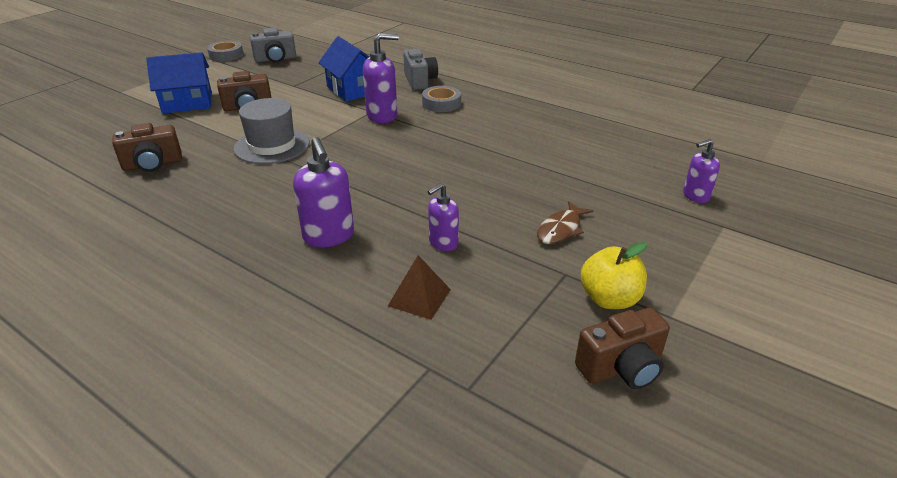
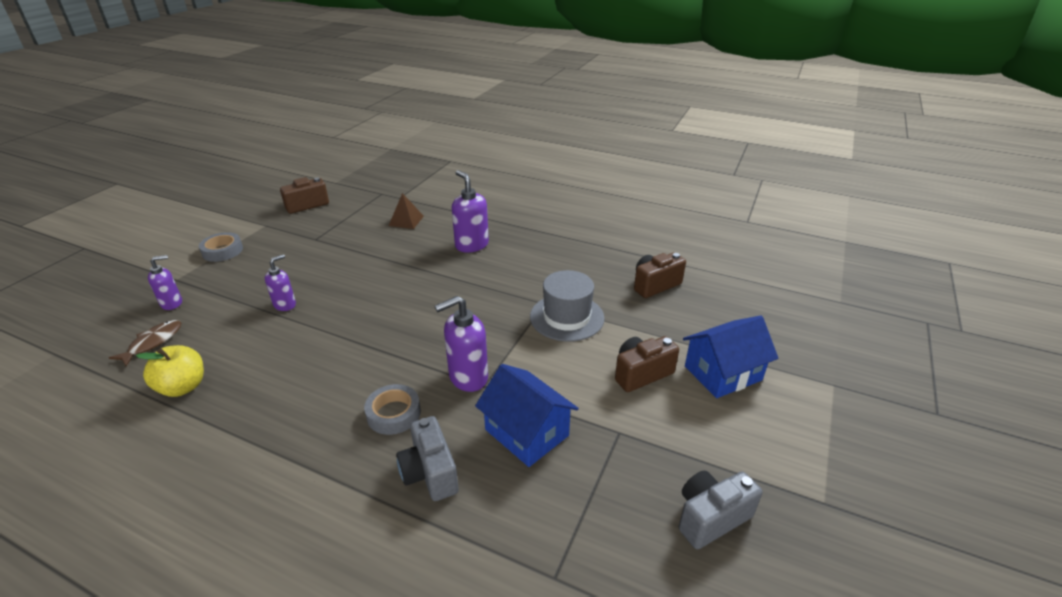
camera: 170 degrees right, 0 degrees up
grey tape [207,40,244,62] -> grey tape moved to [199,232,243,262]
purple soap dispenser [427,183,459,251] -> purple soap dispenser moved to [265,254,296,311]
brown fish [537,201,593,244] -> brown fish moved to [109,320,181,366]
yellow apple [581,242,647,309] -> yellow apple moved to [136,345,204,397]

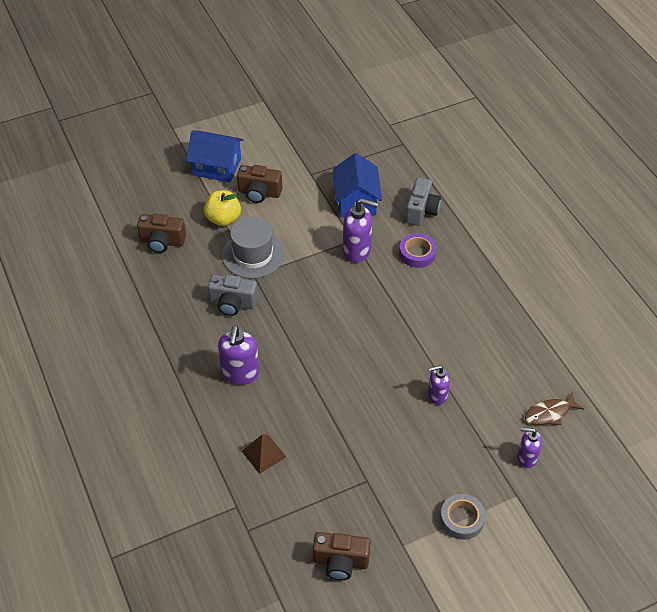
camera: 140 degrees left, 15 degrees up
yellow apple [136,345,204,397] -> yellow apple moved to [204,190,241,226]
grey tape [364,384,421,435] -> purple tape [399,233,437,268]
grey camera [679,471,762,549] -> grey camera moved to [208,275,258,316]

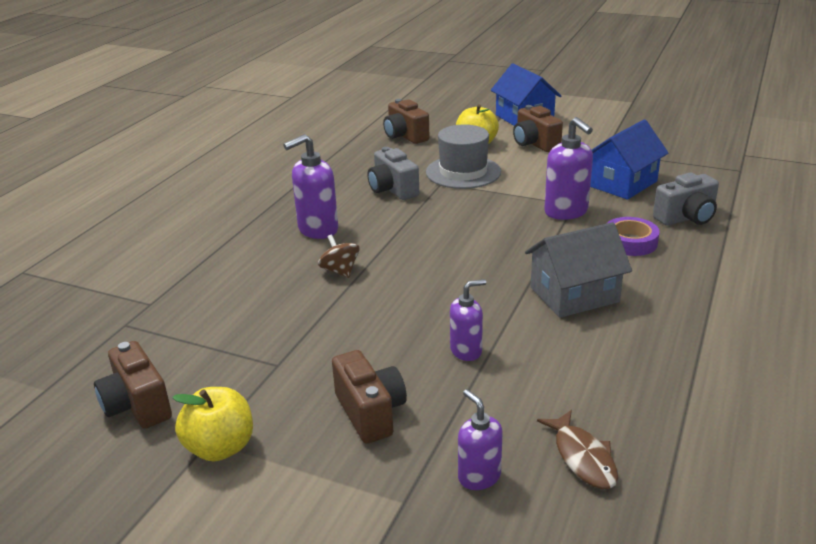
camera: 50 degrees right, 20 degrees down
brown pyramid [242,434,286,474] -> none
purple soap dispenser [428,365,450,405] -> purple soap dispenser turned 120 degrees clockwise [450,279,486,361]
grey tape [440,494,486,540] -> none
brown fish [525,392,584,425] -> brown fish turned 135 degrees counterclockwise [537,410,618,489]
none -> yellow apple [172,387,253,461]
none -> brown spinning top [318,234,360,278]
none -> brown camera [332,350,407,444]
none -> grey house [525,222,632,318]

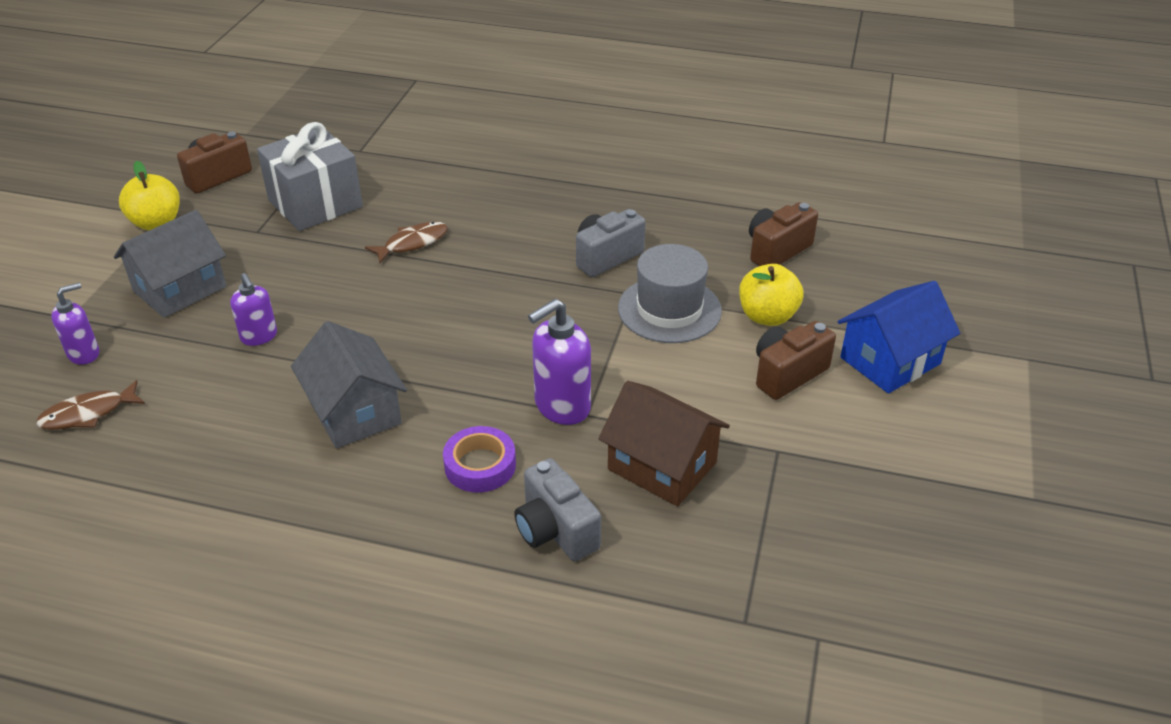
camera: 80 degrees right, 10 degrees up
purple soap dispenser [283,134,338,239] -> none
brown spinning top [318,234,360,278] -> brown fish [365,222,448,263]
brown camera [332,350,407,444] -> grey house [114,210,227,318]
blue house [590,119,668,200] -> brown house [599,381,730,506]
none -> grey gift [257,122,363,231]

